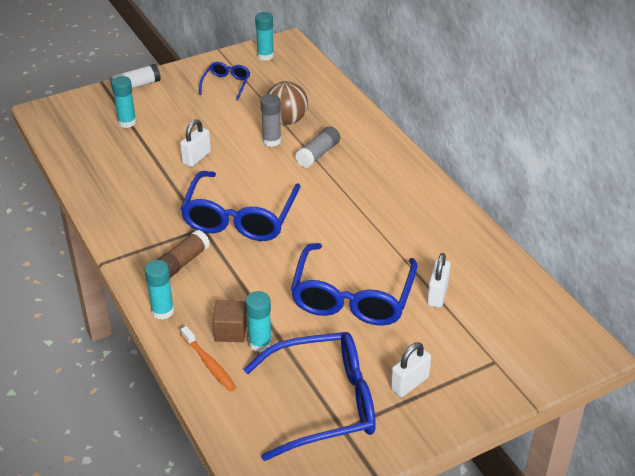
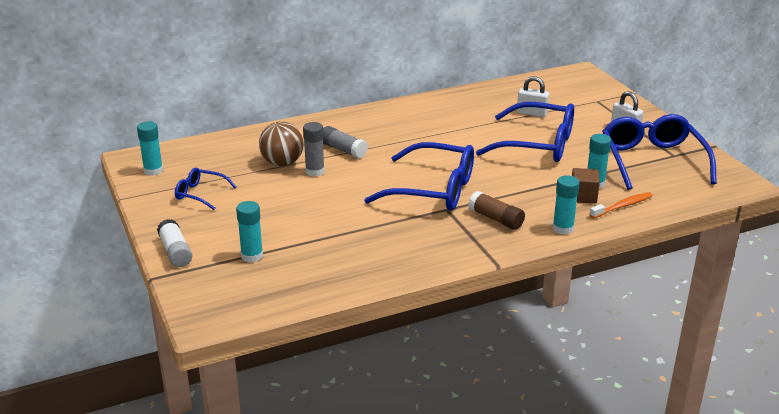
camera: 85 degrees left, 10 degrees down
white padlock [180,119,211,167] -> none

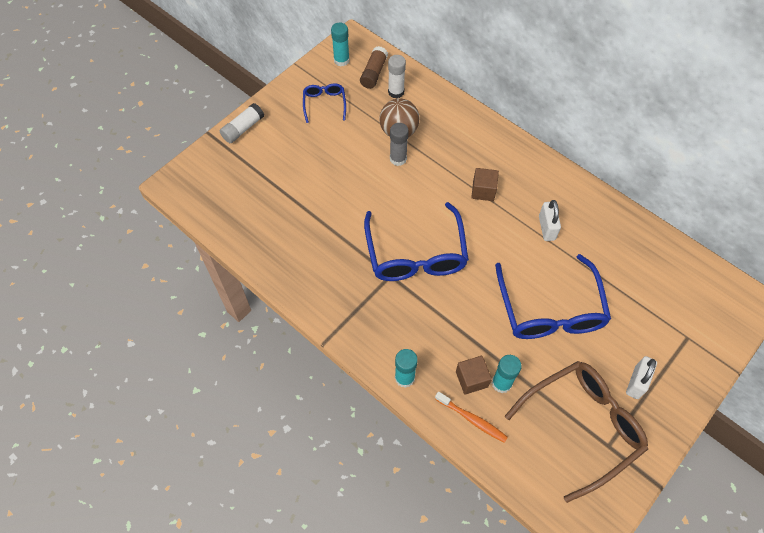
camera: 65 degrees right, 30 degrees up
turquoise glue stick [236,201,263,262] -> none
grey glue stick [323,126,368,158] -> none
brown glue stick [468,191,525,230] -> brown glue stick moved to [360,46,388,89]
white padlock [517,76,549,117] -> white padlock moved to [539,200,561,241]
blue glasses [602,114,717,190] -> brown glasses [505,361,648,503]
none -> white glue stick [388,55,406,99]
none -> brown cube [471,168,499,201]

